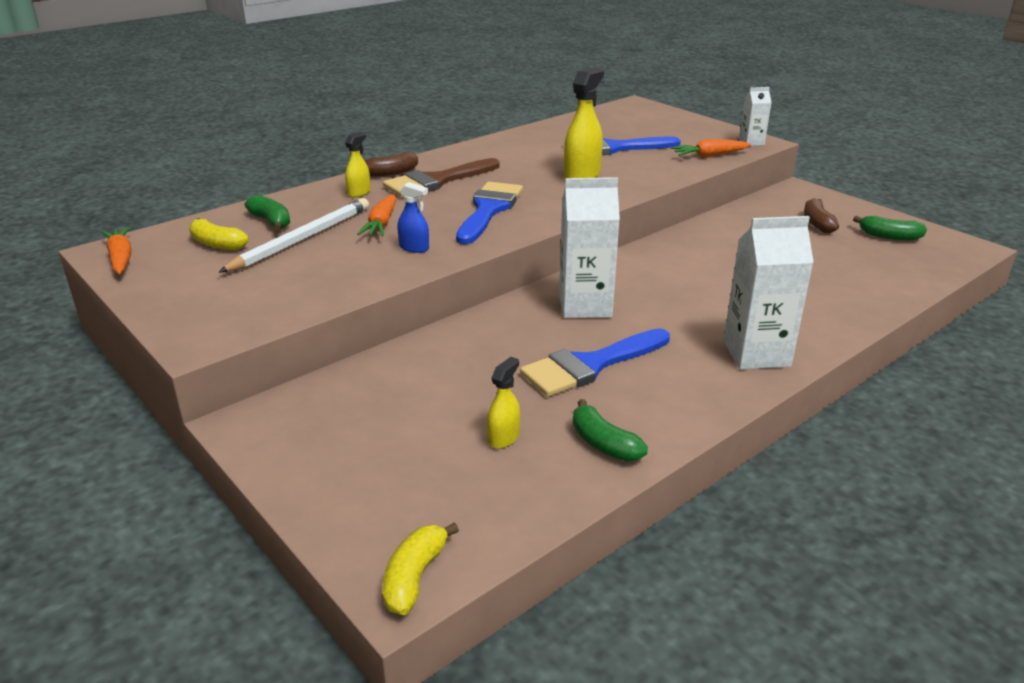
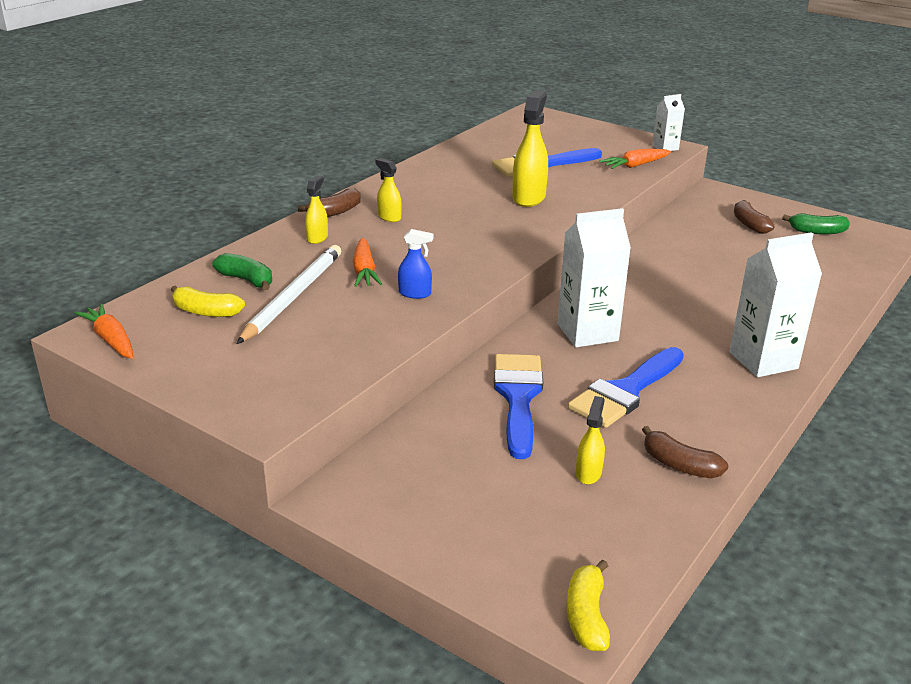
camera: 15 degrees left, 0 degrees up
brown brush [383,158,499,197] -> yellow spray bottle [375,158,402,222]
blue brush [456,182,523,244] -> blue brush moved to [494,354,543,459]
green banana [573,399,648,462] -> brown banana [642,426,728,478]

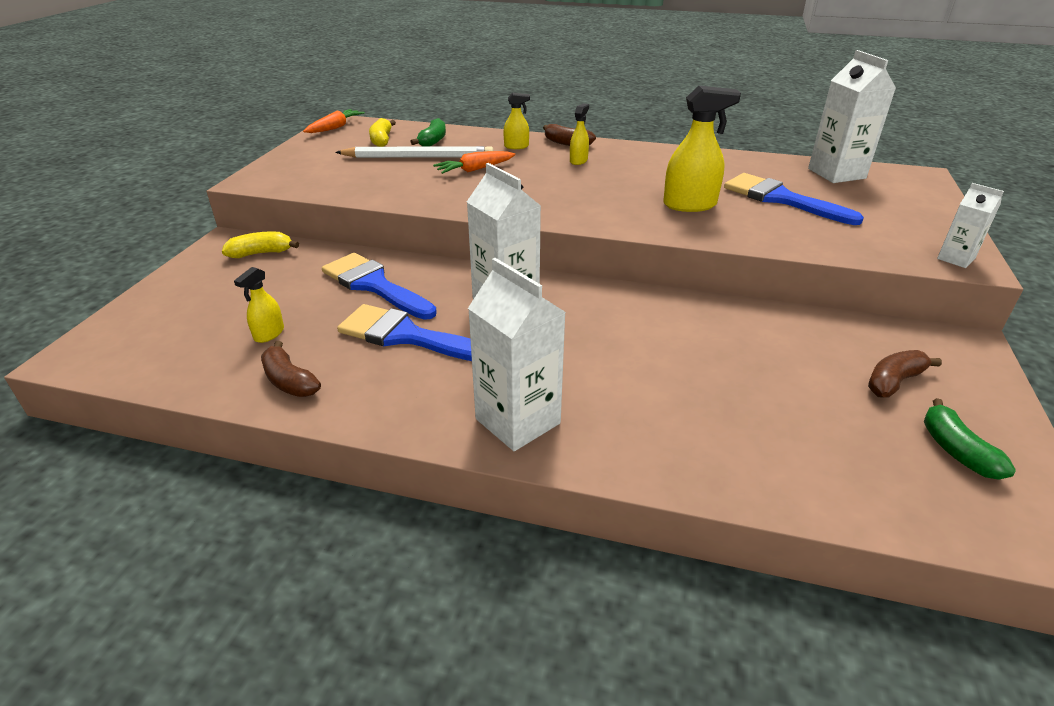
camera: 70 degrees right, 5 degrees up
blue spray bottle [398,229,433,299] -> none
blue brush [494,354,543,459] -> blue brush turned 120 degrees counterclockwise [322,253,437,320]
yellow banana [567,559,610,651] -> yellow banana moved to [222,232,299,258]
yellow spray bottle [576,396,605,484] -> yellow spray bottle turned 120 degrees clockwise [234,267,284,343]
orange carrot [600,149,671,169] -> none
brown banana [642,426,728,478] -> brown banana turned 60 degrees counterclockwise [261,341,321,397]
none -> white carton [808,50,896,183]

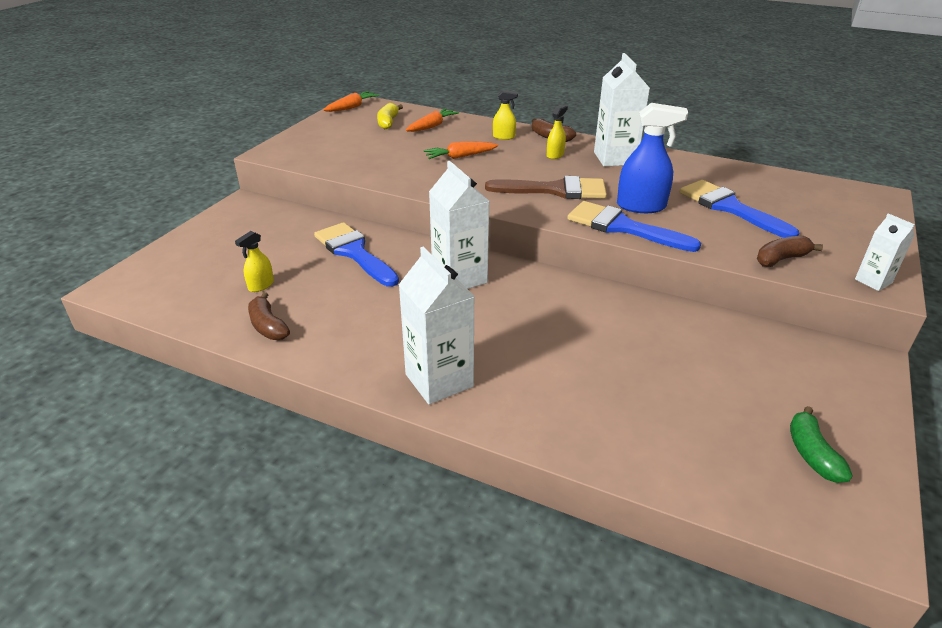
camera: 10 degrees right, 0 degrees up
yellow banana [222,232,299,258] -> none
white pencil [335,146,493,158] -> none
blue brush [337,304,472,361] -> blue brush moved to [567,201,701,252]
green banana [410,118,446,147] -> orange carrot [405,108,459,132]
yellow spray bottle [663,85,741,212] -> blue spray bottle [617,103,688,213]
white carton [808,50,896,183] -> white carton moved to [594,53,650,166]
brown banana [868,350,942,398] -> brown banana moved to [757,236,823,267]
none -> brown brush [485,176,607,199]

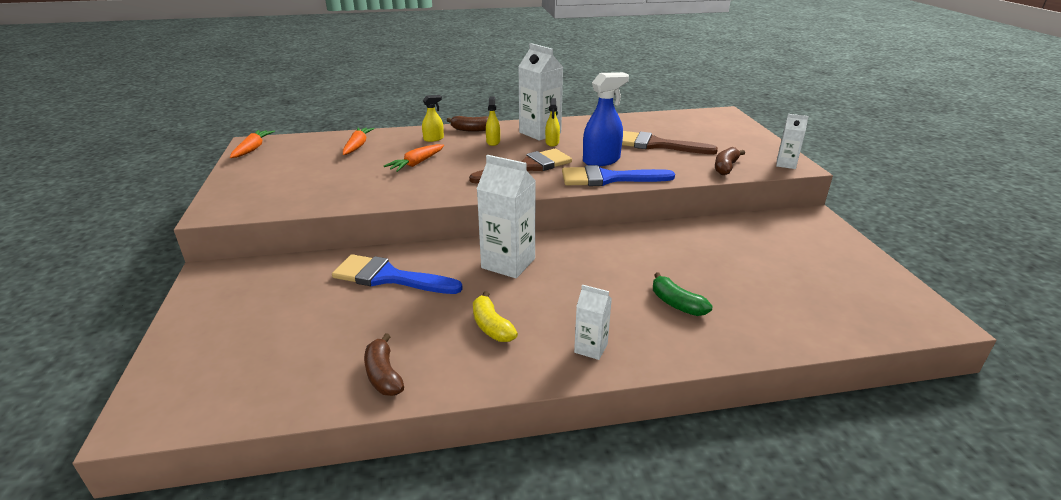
camera: 35 degrees left, 5 degrees down
yellow spray bottle [235,231,274,292] -> yellow spray bottle moved to [545,98,560,147]
brown banana [248,292,290,340] -> brown banana turned 45 degrees clockwise [364,333,404,396]
yellow banana [377,103,403,129] -> yellow banana moved to [473,291,518,342]
white carton [399,247,475,404] -> white carton [574,285,612,360], size x0.54
blue brush [680,180,799,238] -> brown brush [622,131,718,154]
green banana [790,406,853,483] -> green banana moved to [653,272,712,316]

